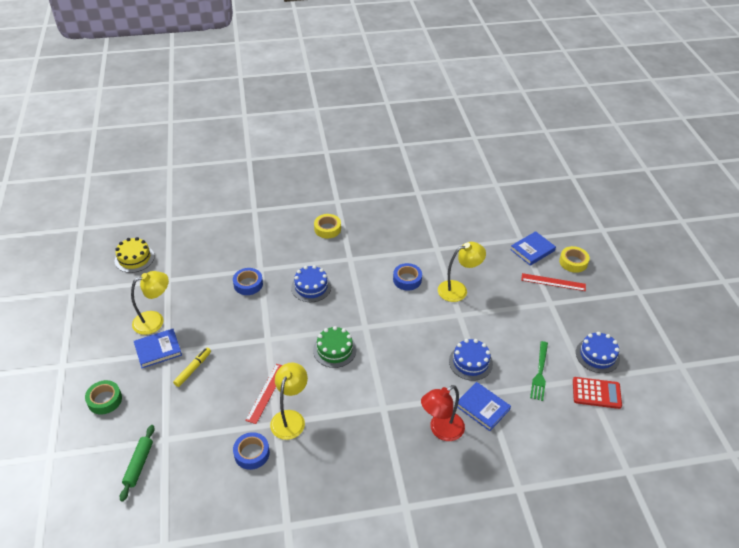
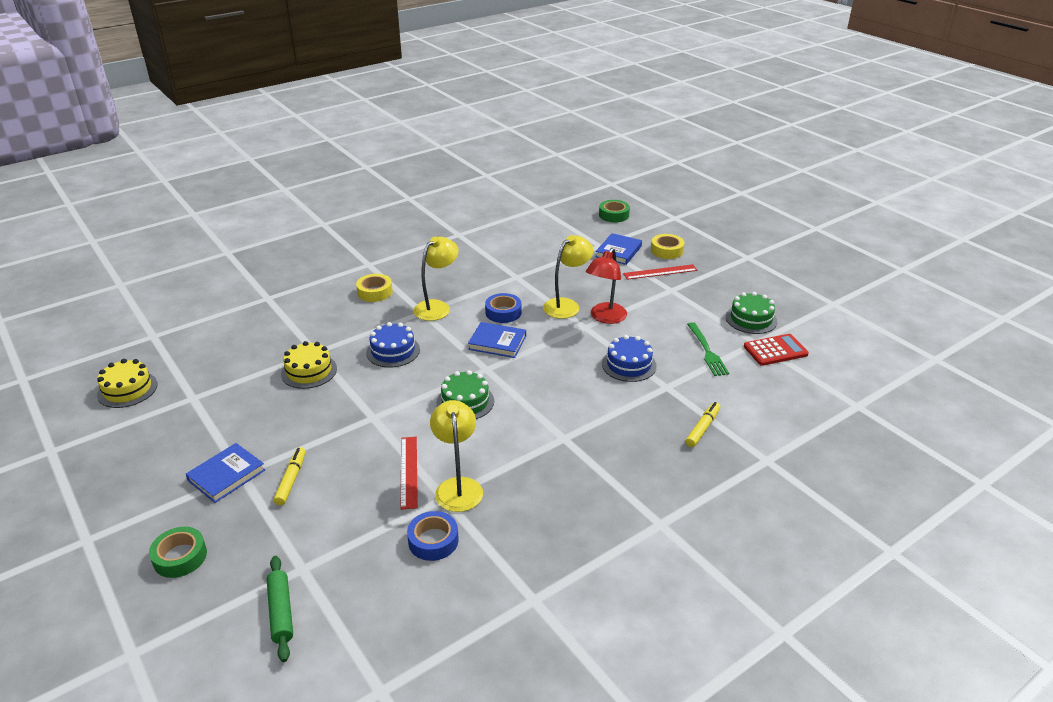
camera: 25 degrees left, 10 degrees down
yellow lamp [131,271,169,335] -> yellow lamp moved to [413,237,459,321]
blue tape [233,268,263,295] -> yellow cake [281,341,337,389]
red lamp [421,385,465,441] -> red lamp moved to [586,248,627,324]
blue book [457,382,511,431] -> blue book moved to [468,322,526,358]
blue cake [576,332,620,373] -> green cake [726,292,777,334]
none -> green tape [599,200,630,222]
none -> yellow marker [686,402,720,447]

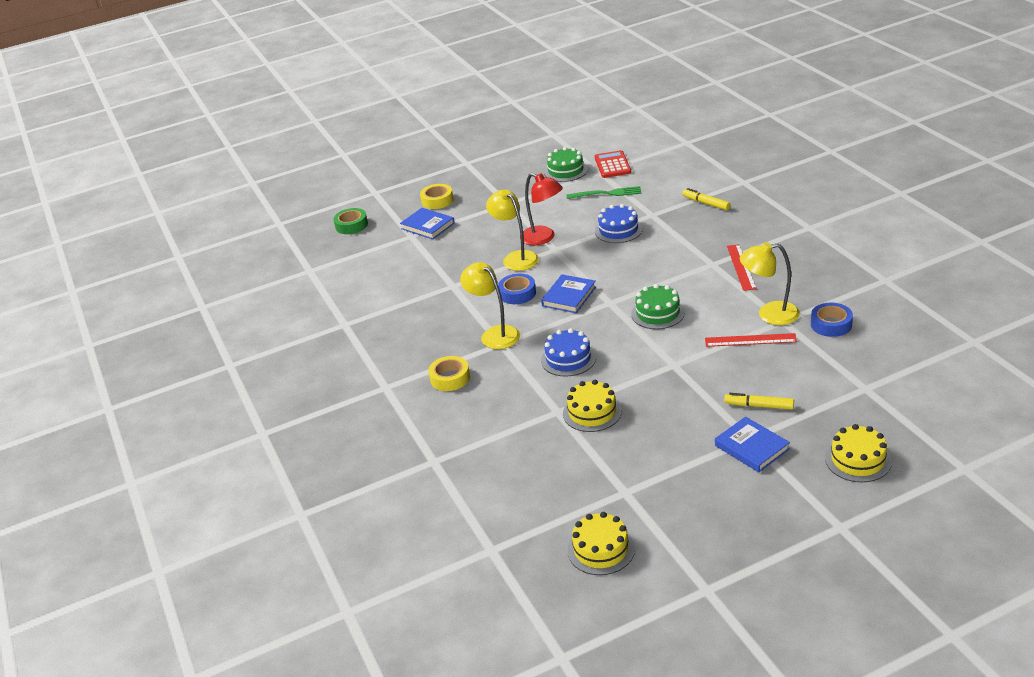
camera: 75 degrees left, 0 degrees up
green tape [149,527,207,578] -> yellow cake [825,424,892,482]
green rolling pin [266,556,293,662] -> none
red ruler [623,264,698,280] -> red ruler moved to [727,244,757,291]

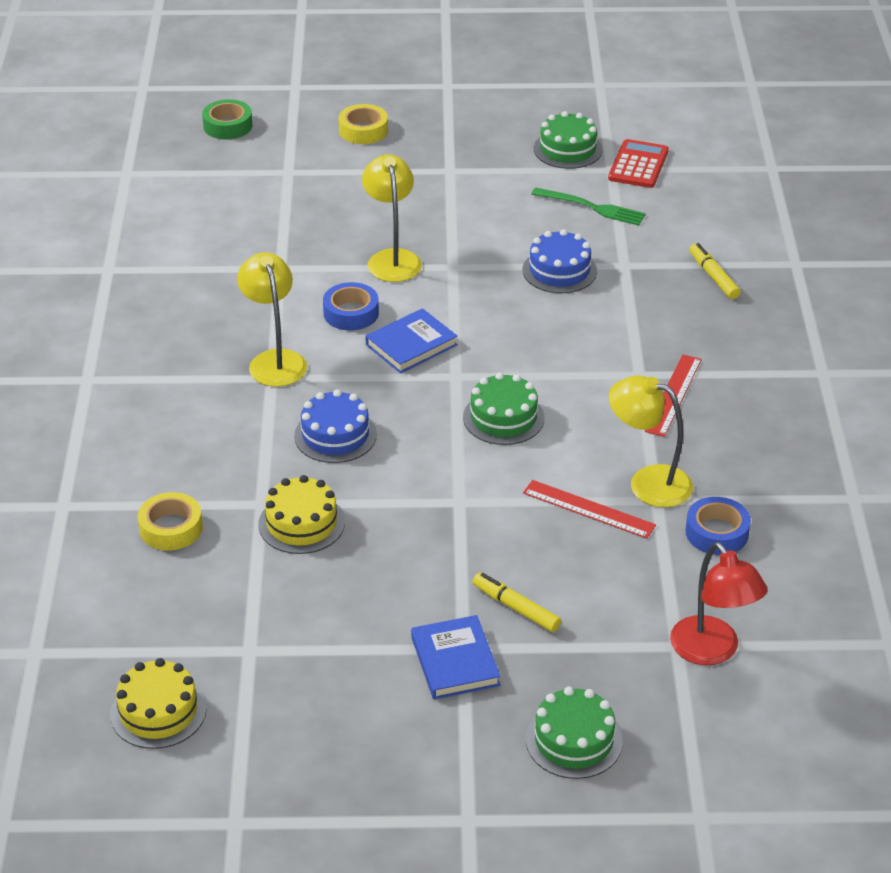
camera: 20 degrees right, 5 degrees up
blue book [400,208,455,239] -> none
yellow tape [428,356,470,391] -> yellow tape moved to [138,492,203,550]
red lamp [520,173,563,245] -> red lamp moved to [670,542,767,665]
yellow cake [825,424,892,482] -> green cake [526,687,623,779]

